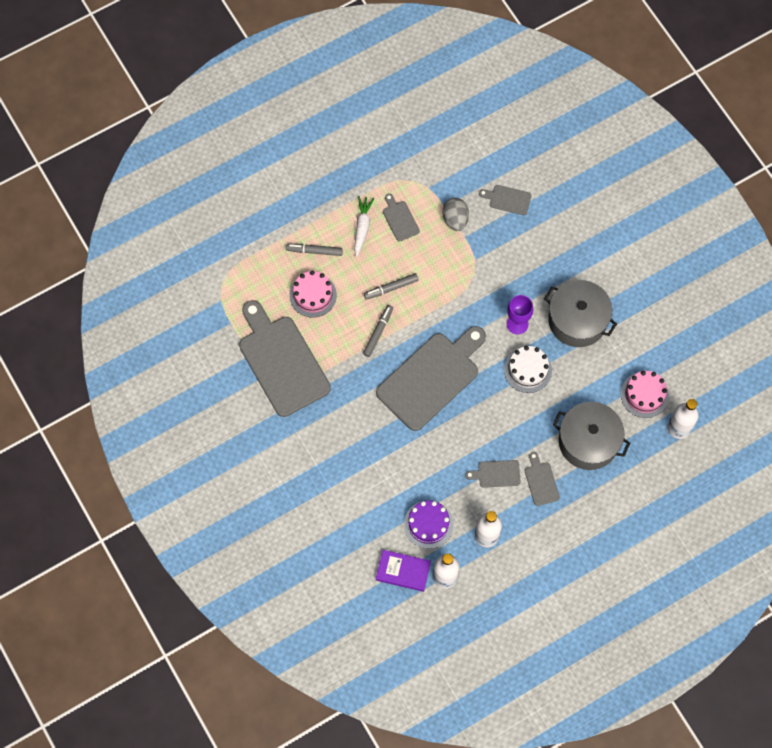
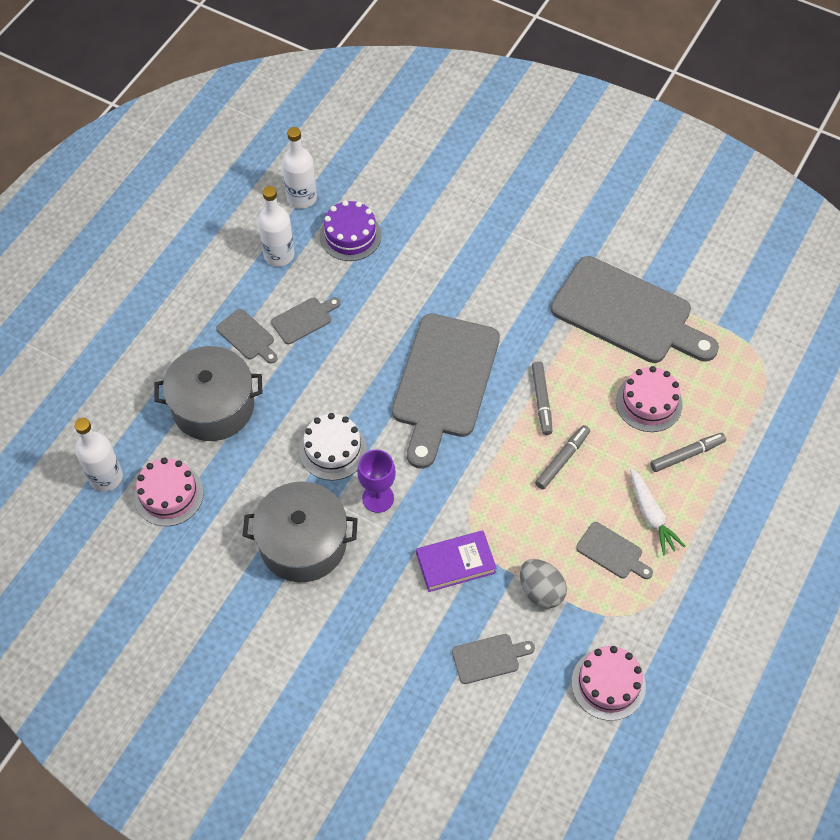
camera: 150 degrees right, 10 degrees down
purple book [376,550,431,592] -> purple book moved to [416,530,496,592]
none -> pink cake [572,646,646,721]

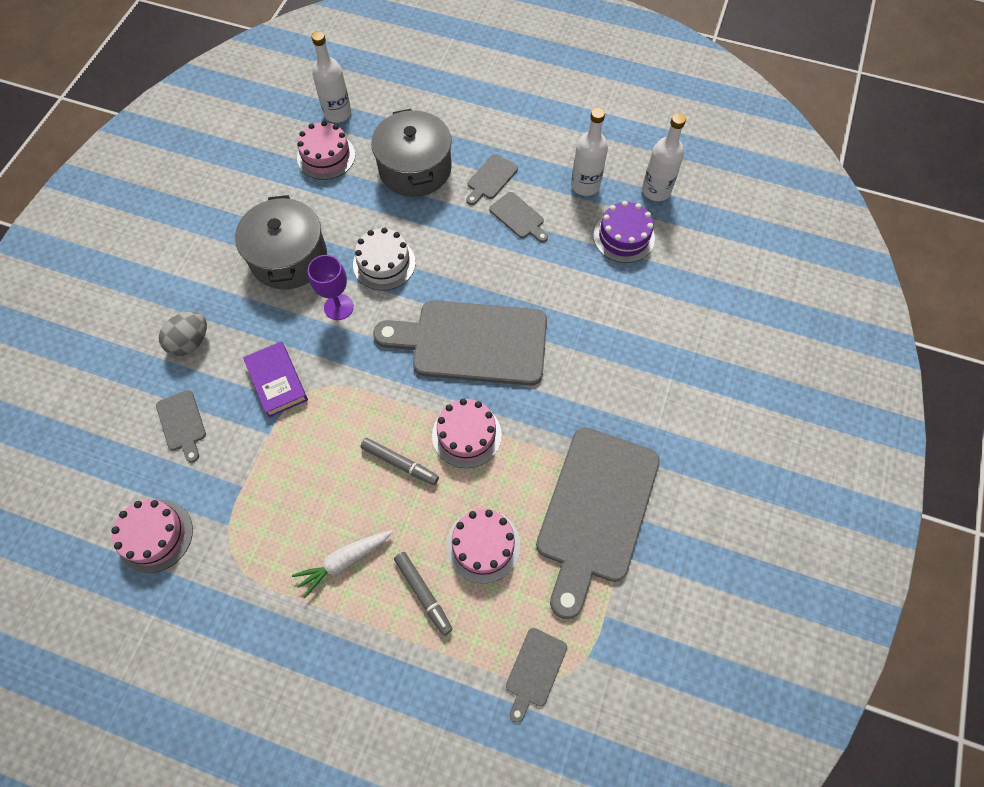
camera: 80 degrees right, 5 degrees up
grey egg [520,559,567,609] -> grey egg moved to [159,312,207,356]
grey marker [532,361,552,435] -> pink cake [432,398,502,468]
grey cutting board [576,522,653,579] -> grey cutting board moved to [506,628,567,723]

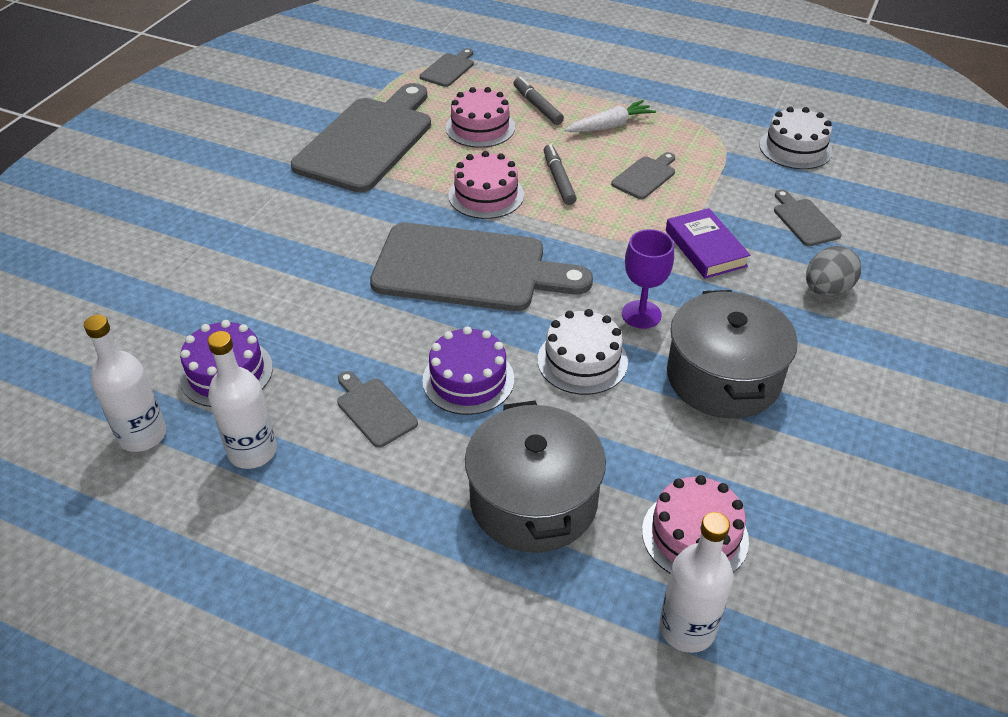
camera: 175 degrees left, 20 degrees down
pink cake [111,499,193,573] -> white cake [760,107,833,169]
grey marker [360,438,439,485] -> grey marker turned 45 degrees clockwise [544,144,577,205]
grey cutting board [466,154,518,205] -> grey cutting board moved to [611,152,675,199]
none -> purple cake [422,327,514,415]

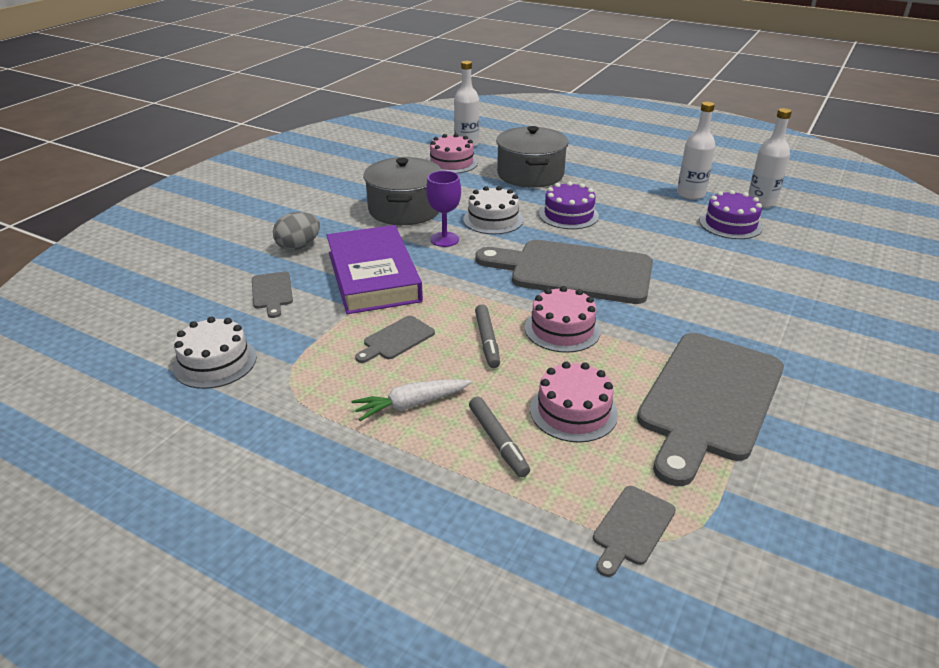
camera: 175 degrees left, 10 degrees down
grey cutting board [337,371,418,448] -> none
purple book [666,208,751,279] -> purple book [327,225,423,314], size x1.75

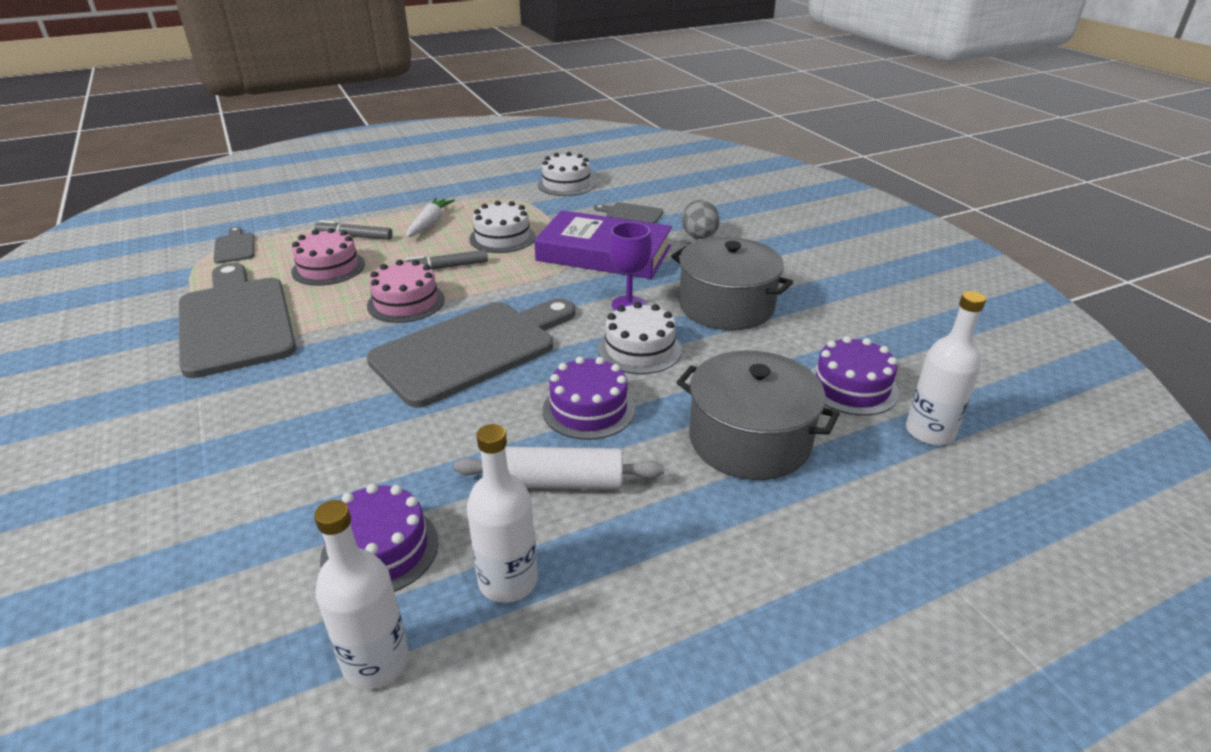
camera: 125 degrees right, 0 degrees up
grey cutting board [355,316,435,363] -> white cake [469,201,536,253]
pink cake [427,134,478,173] -> purple cake [811,336,899,416]
grey marker [475,304,500,368] -> grey marker turned 45 degrees counterclockwise [403,250,488,269]
none -> white rolling pin [454,447,664,490]

